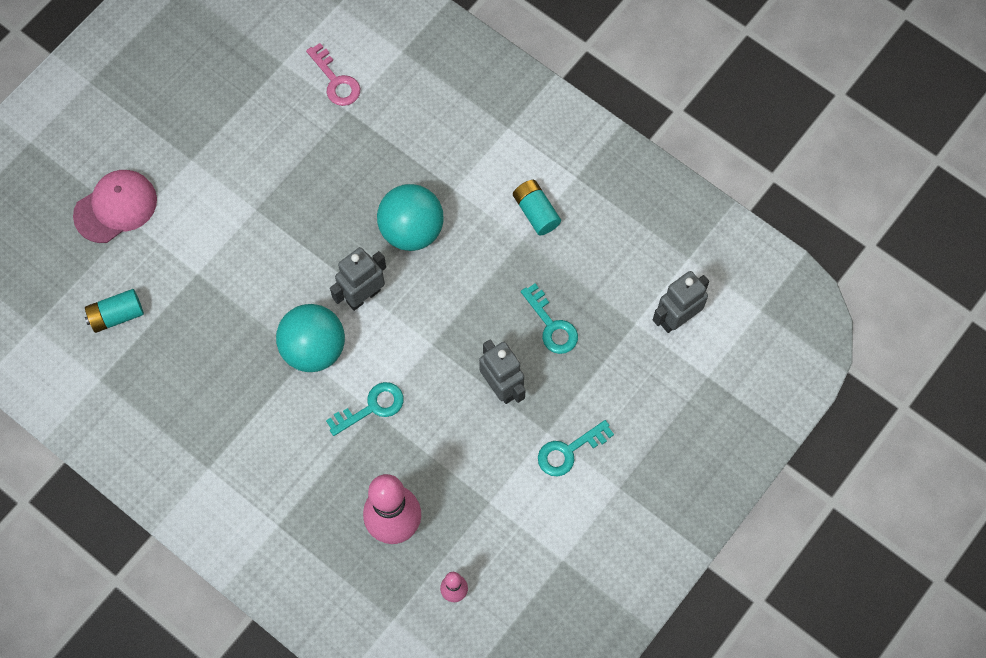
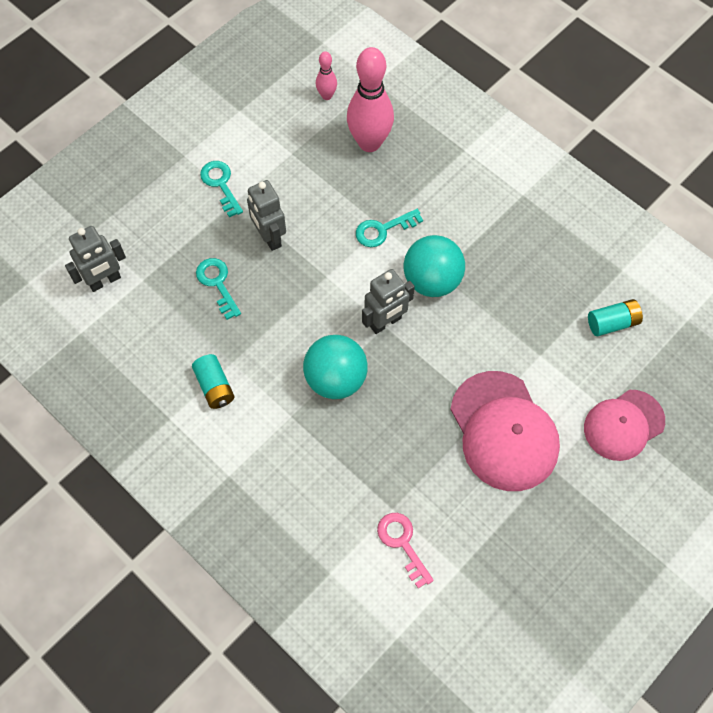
camera: 175 degrees left, 5 degrees down
turquoise key [538,420,614,476] -> turquoise key turned 90 degrees counterclockwise [200,161,243,218]
none -> pink cap [450,371,560,491]

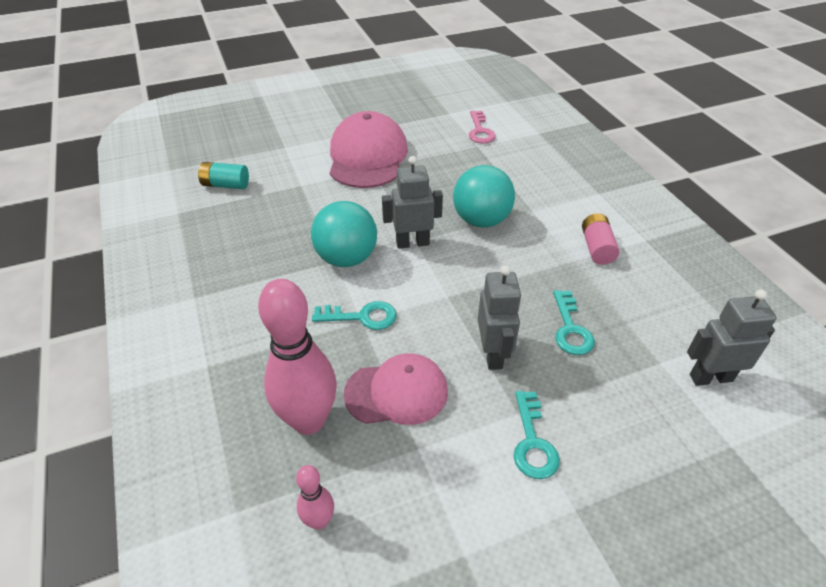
camera: 155 degrees left, 20 degrees down
turquoise battery [192,354,234,409] -> pink battery [582,213,619,265]
pink cap [584,390,665,461] -> pink cap moved to [344,354,448,425]

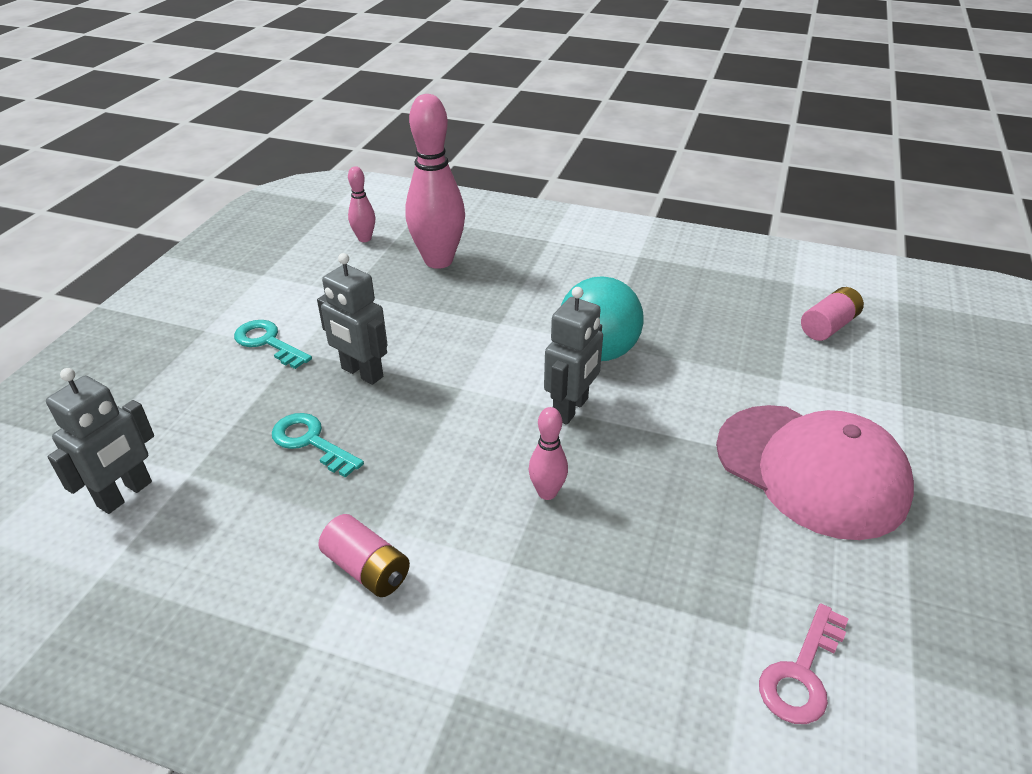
camera: 130 degrees right, 5 degrees down
turquoise battery [198,162,249,189] -> pink battery [801,287,864,341]
turquoise key [312,301,397,330] -> none
pink cap [344,354,448,425] -> none
turquoise ball [453,165,515,228] -> pink bowling pin [529,407,568,500]
pink key [469,111,496,143] -> pink key turned 90 degrees counterclockwise [759,603,849,724]

